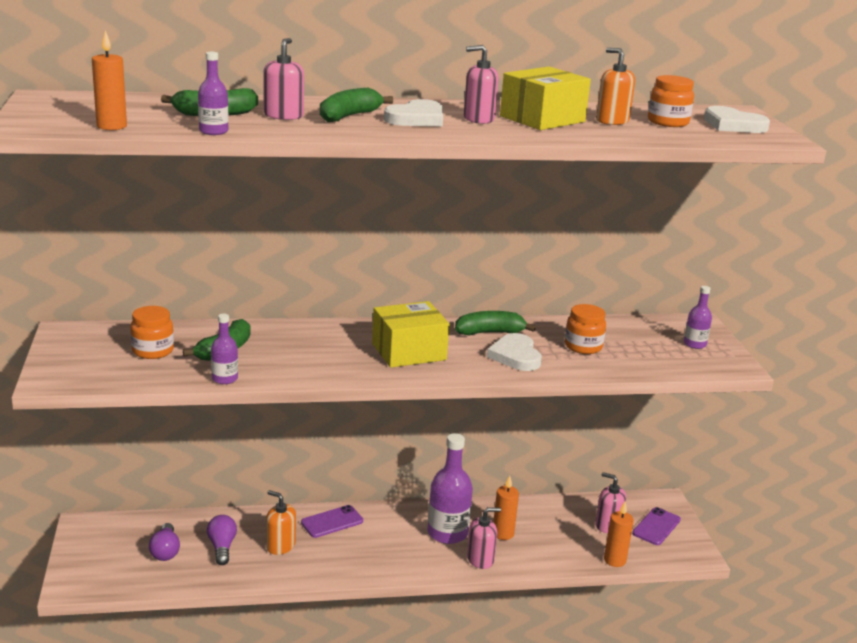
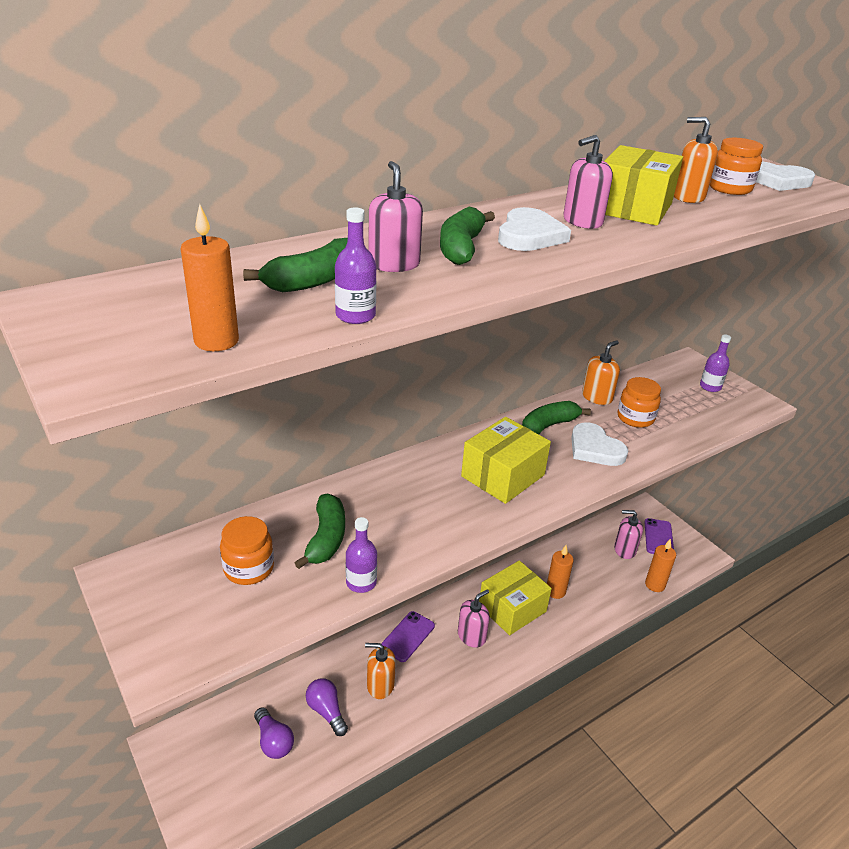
camera: 25 degrees left, 10 degrees up
purple bottle [427,433,473,544] -> yellow box [479,560,552,635]
pink soap dispenser [467,507,501,569] -> pink soap dispenser moved to [458,589,490,648]
none -> orange soap dispenser [582,340,620,405]

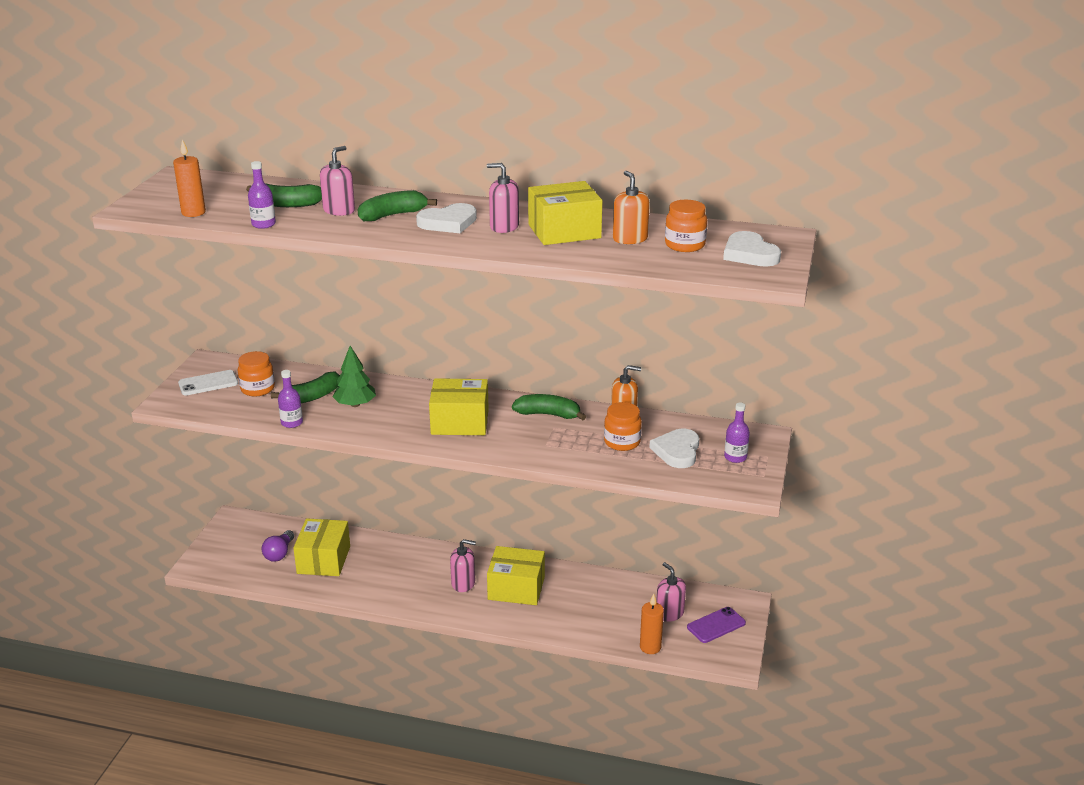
camera: 50 degrees right, 5 degrees down
purple light bulb [306,678,348,736] -> yellow box [293,519,350,576]
orange soap dispenser [365,643,396,699] -> none
purple phone [381,611,435,662] -> none
orange candle [547,545,574,599] -> none
white heart [571,422,628,466] -> white heart moved to [649,429,699,468]
none -> white phone [178,370,238,396]
none -> green tree [333,346,376,407]

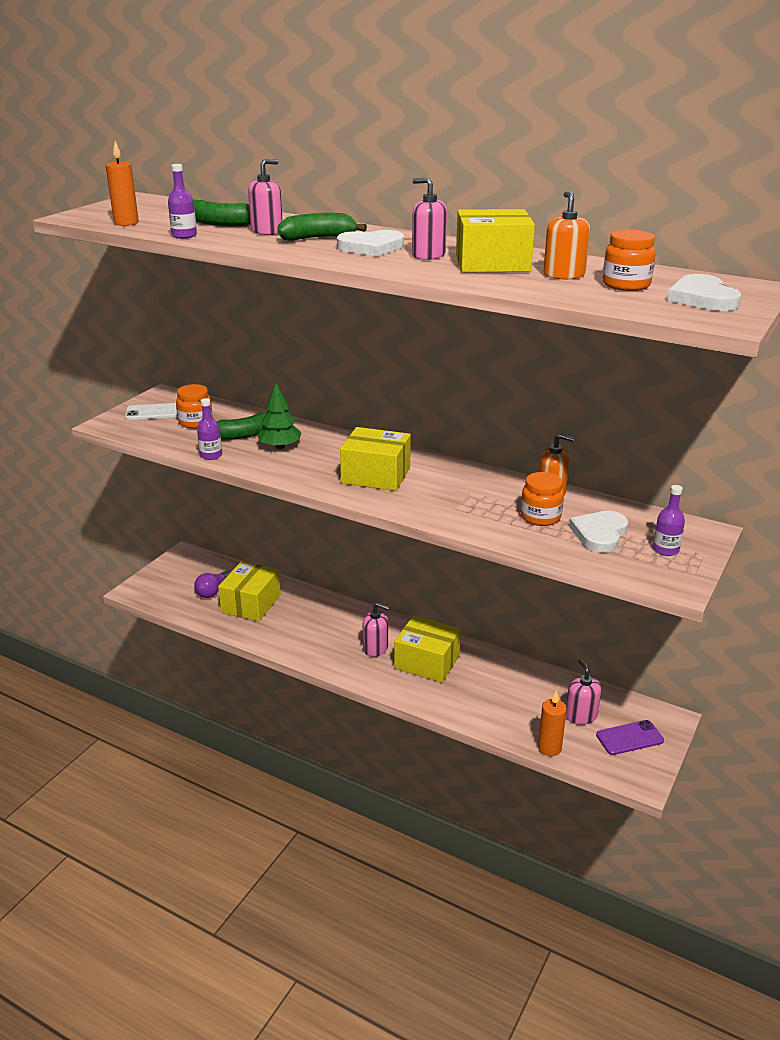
camera: 15 degrees right, 0 degrees up
green banana [512,394,586,420] -> none

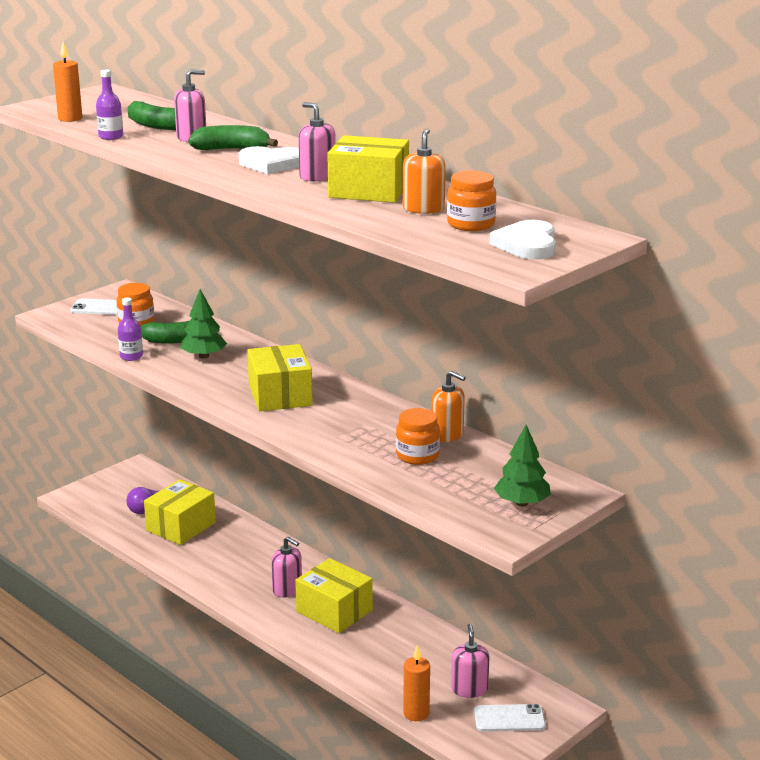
camera: 15 degrees right, 5 degrees down
yellow box [340,427,411,491] -> yellow box turned 45 degrees clockwise [247,344,313,411]
white heart [569,511,628,553] -> none
purple phone [596,720,664,755] -> white phone [474,704,546,732]
purple bottle [653,485,685,556] -> green tree [494,425,551,506]

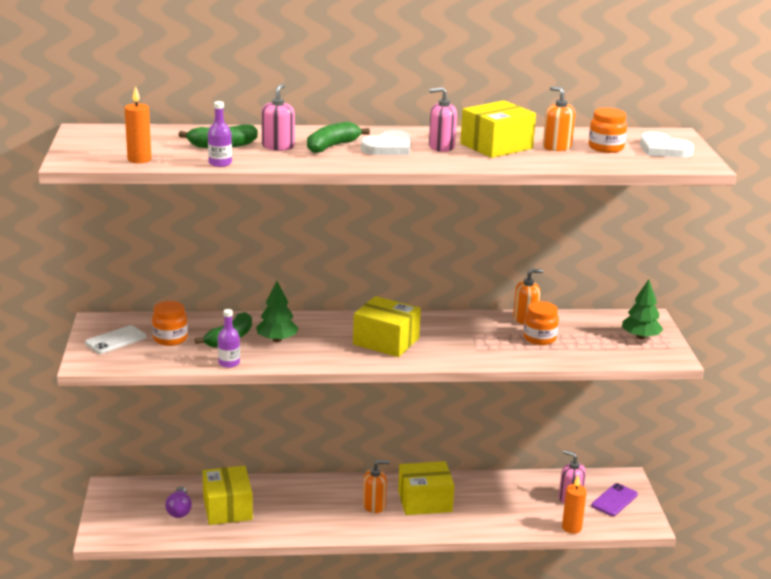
camera: 50 degrees left, 0 degrees up
pink soap dispenser [271,536,302,597] -> orange soap dispenser [363,460,390,513]
white phone [474,704,546,732] -> purple phone [591,483,638,516]

